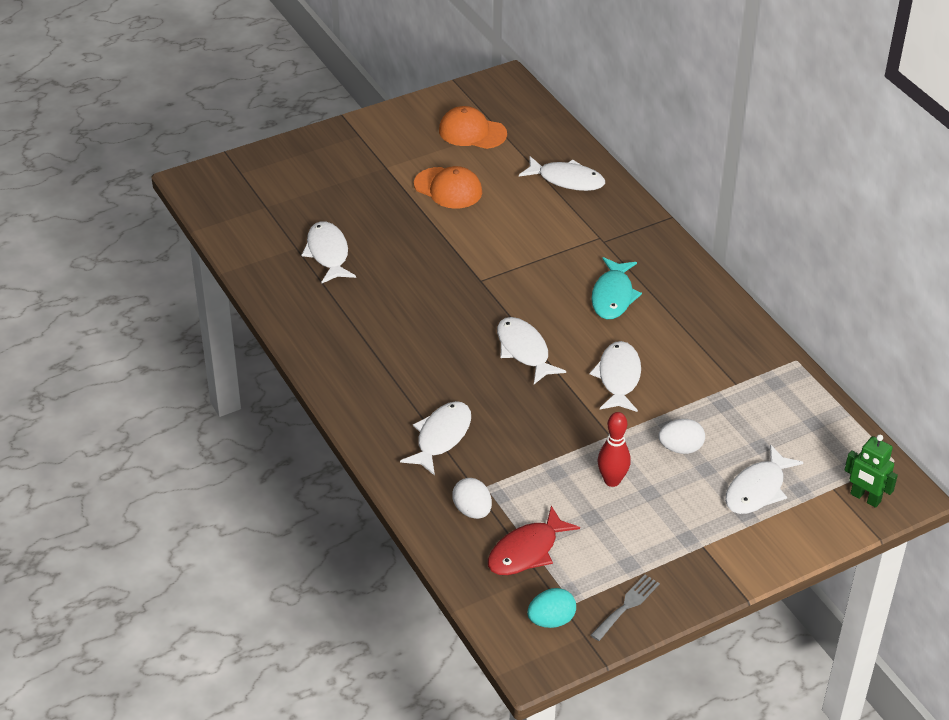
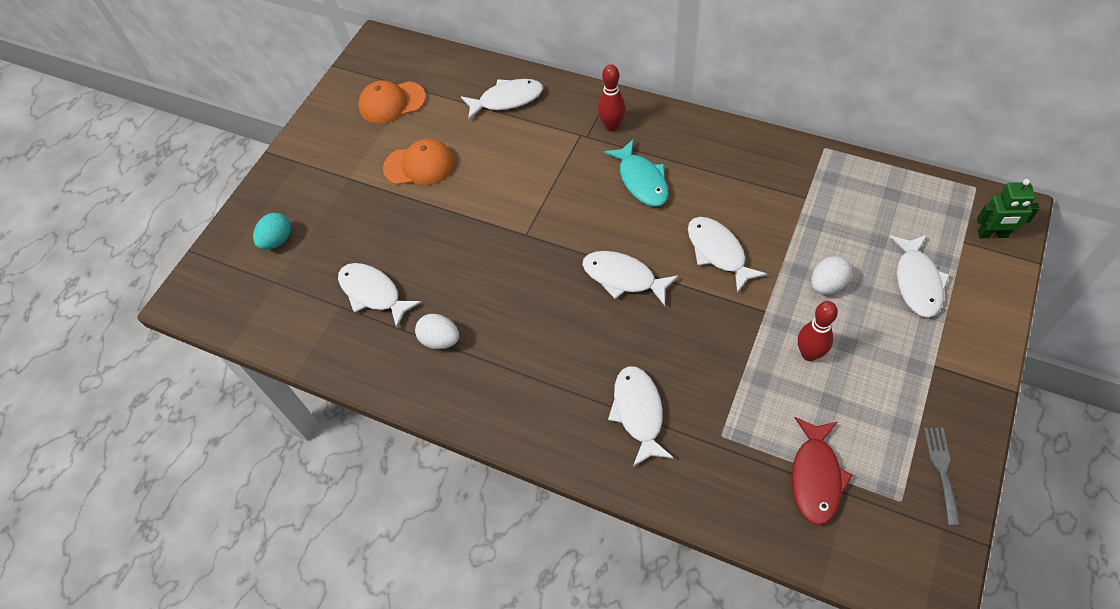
camera: 30 degrees left, 15 degrees up
white egg [452,478,492,519] -> white egg moved to [415,314,459,349]
turquoise egg [527,588,576,628] -> turquoise egg moved to [253,213,291,250]
none -> red bowling pin [598,64,626,131]

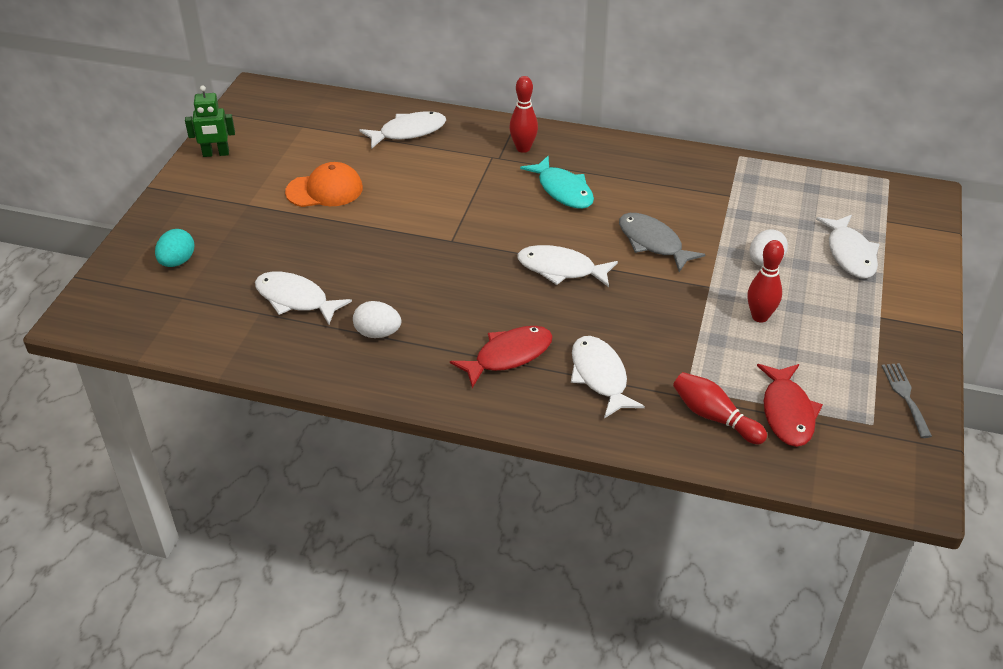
camera: 15 degrees left, 15 degrees down
orange cap [358,80,426,124] -> none
white fish [688,217,767,293] -> grey fish [619,213,706,272]
green robot [977,179,1040,238] -> green robot moved to [185,85,235,157]
none -> red fish [450,326,553,388]
none -> red bowling pin [673,372,767,444]

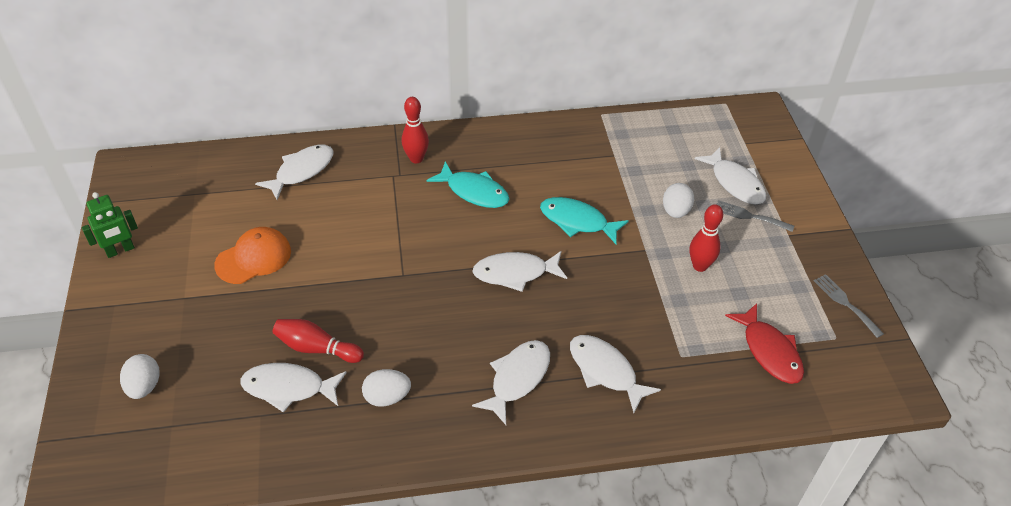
camera: 25 degrees left, 5 degrees up
turquoise egg [155,229,194,267] -> white egg [120,354,160,399]
red fish [450,326,553,388] -> white fish [472,340,550,425]
grey fish [619,213,706,272] -> turquoise fish [540,197,629,244]
red bowling pin [673,372,767,444] -> red bowling pin moved to [273,319,364,363]
none -> grey fork [716,200,794,232]

